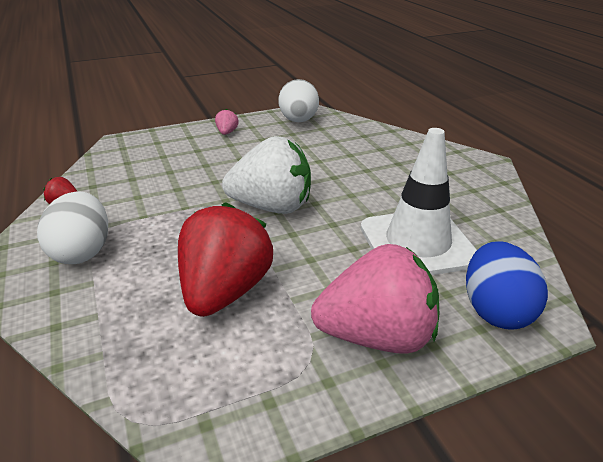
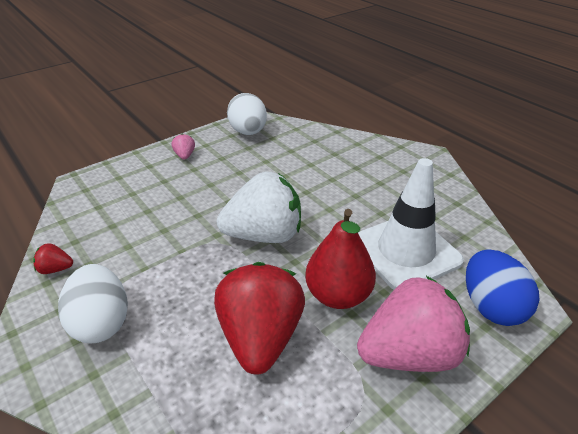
camera: 15 degrees left, 5 degrees up
none -> red pear [305,209,376,309]

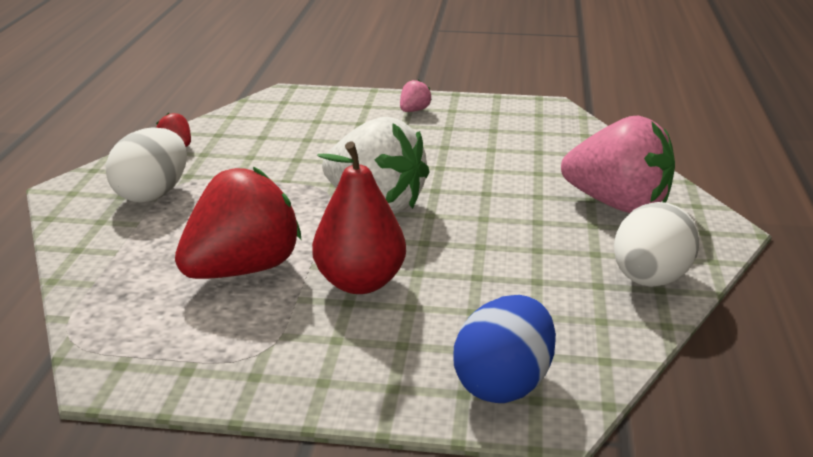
camera: 45 degrees right, 10 degrees down
white egg [227,93,267,135] -> white egg moved to [614,202,699,287]
pink strawberry [357,276,470,372] -> pink strawberry moved to [561,115,675,213]
white traffic cone [358,158,464,290] -> none

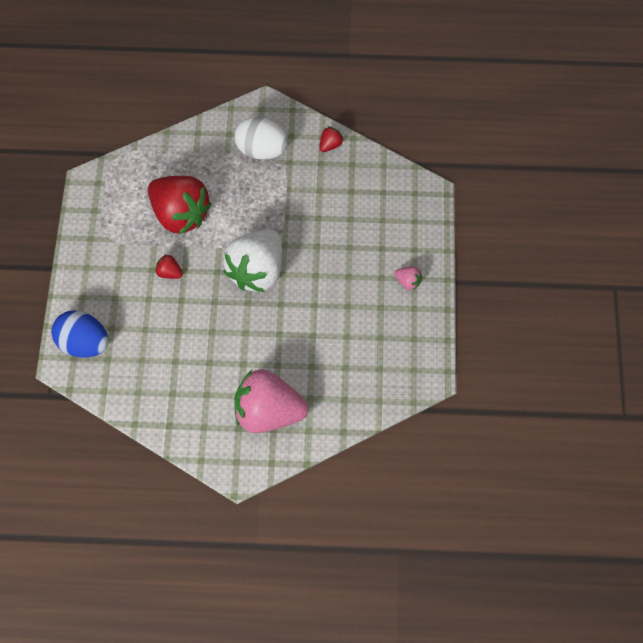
camera: 85 degrees right, 35 degrees up
red pear [312,141,406,294] -> red strawberry [155,254,183,279]
pink strawberry [561,115,675,213] -> pink strawberry turned 75 degrees clockwise [234,369,309,433]
white egg [614,202,699,287] -> none

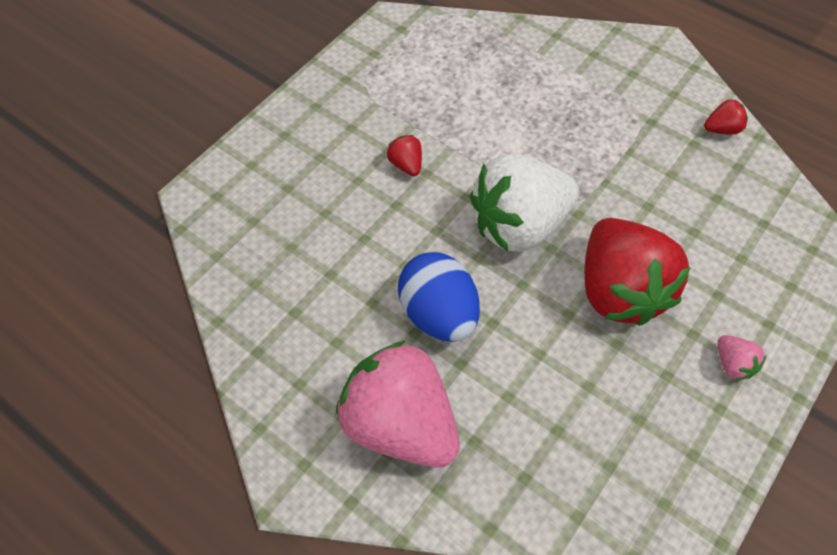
camera: 35 degrees right, 5 degrees down
blue egg [51,310,108,358] -> blue egg moved to [398,252,480,342]
red strawberry [148,176,212,234] -> red strawberry moved to [584,218,691,326]
white egg [234,117,288,160] -> none

